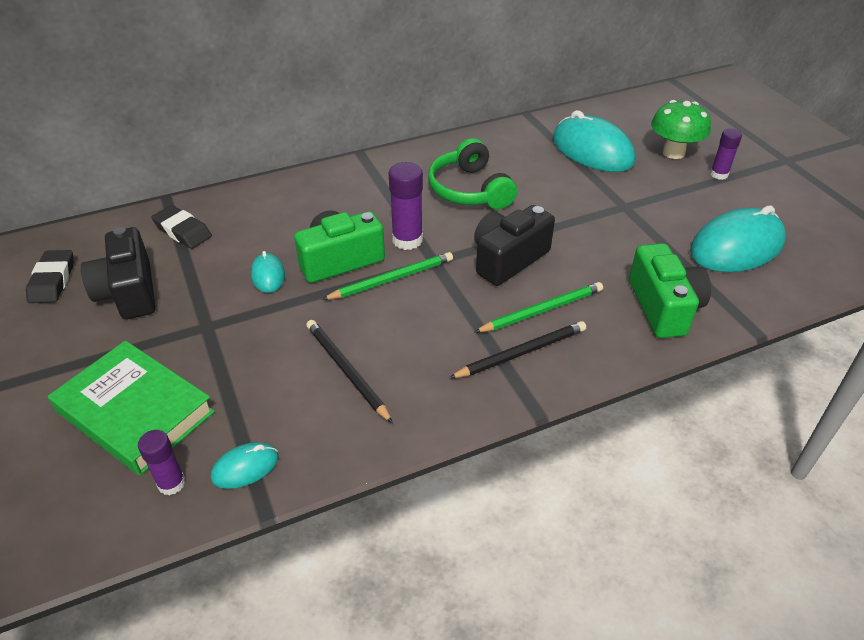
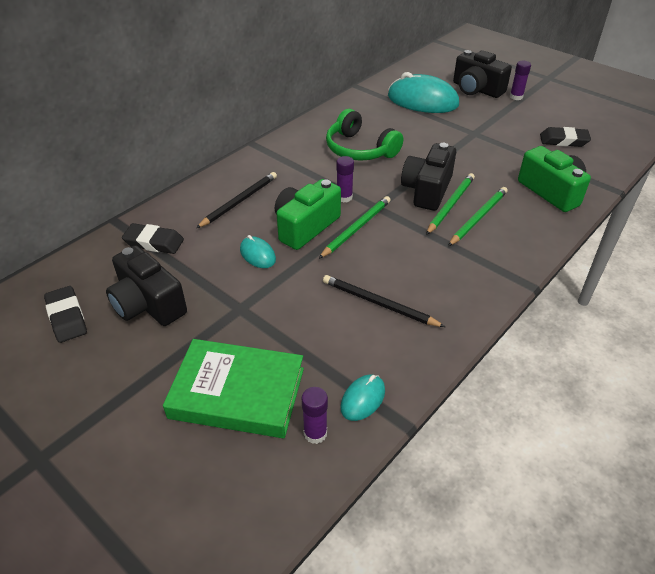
camera: 25 degrees left, 0 degrees up
purple glue stick [389,162,423,250] -> purple glue stick [336,156,354,203], size x0.64
black pencil [449,321,586,378] -> black pencil moved to [196,172,277,228]
green mushroom [651,100,711,159] -> black camera [453,50,512,98]
turquoise mouse [690,205,786,272] -> black eraser [540,127,591,147]
none -> green pencil [426,173,475,235]

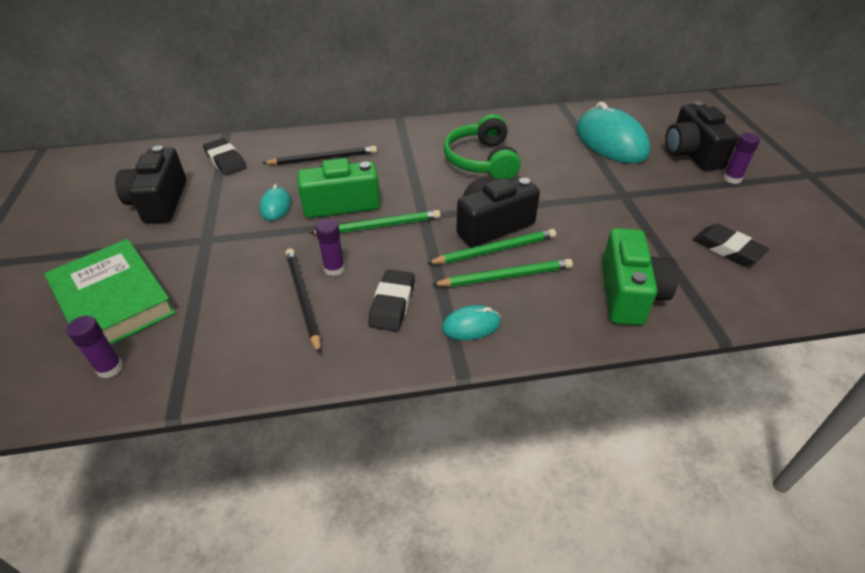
camera: 40 degrees right, 0 degrees up
black eraser [44,286,87,343] -> black eraser moved to [368,269,415,332]
purple glue stick [336,156,354,203] -> purple glue stick moved to [315,219,345,276]
turquoise mouse [340,374,385,421] -> turquoise mouse moved to [442,305,501,340]

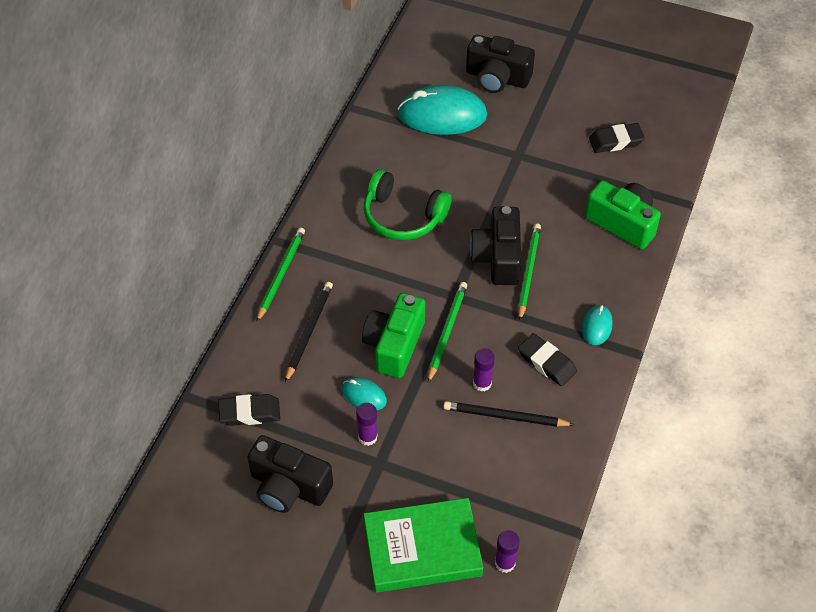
camera: 60 degrees left, 10 degrees up
green pencil [432,259,573,287] -> green pencil moved to [256,227,305,322]
purple glue stick [723,133,760,184] -> purple glue stick moved to [356,403,378,446]

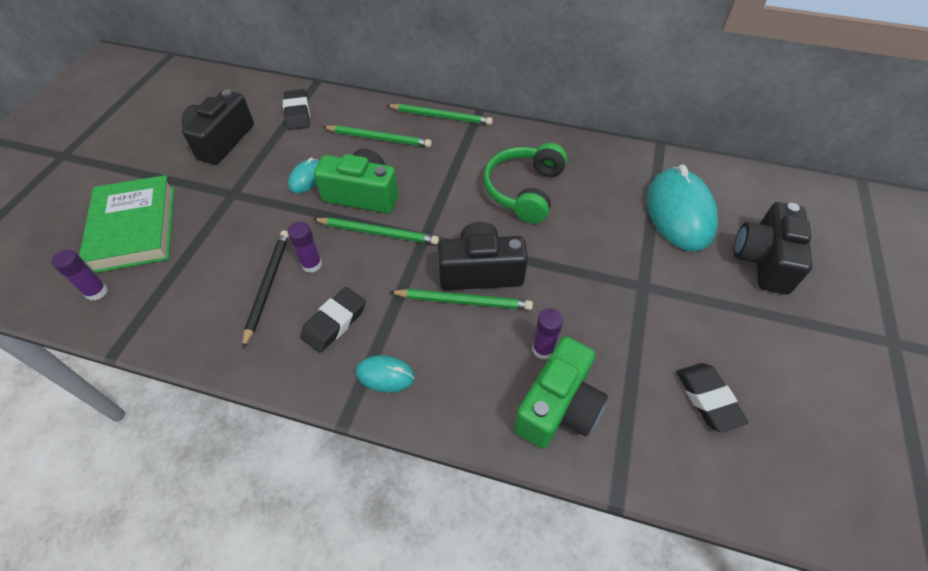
camera: 85 degrees right, 0 degrees up
black pencil [285,282,333,383] -> green pencil [323,125,432,147]
purple glue stick [356,403,378,446] -> purple glue stick moved to [532,308,563,359]

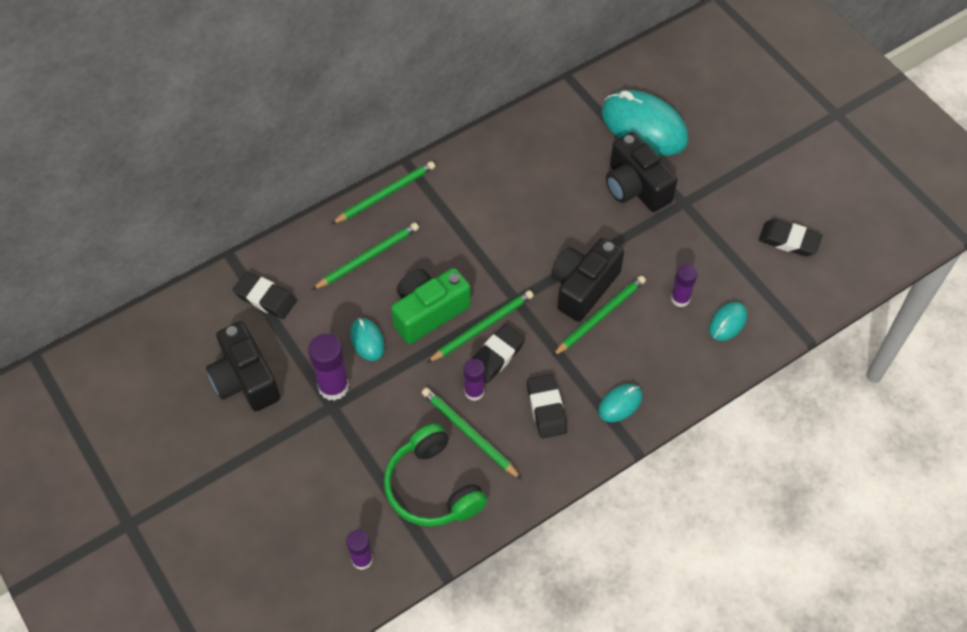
camera: 50 degrees left, 5 degrees up
green book [79,175,175,273] -> none
black pencil [242,230,289,349] -> green pencil [422,388,522,480]
green headphones [483,143,567,224] -> green headphones moved to [384,423,487,527]
green camera [514,336,608,449] -> turquoise mouse [709,302,747,341]
black camera [734,202,812,295] -> black camera moved to [606,132,678,212]
none -> purple glue stick [308,334,349,401]
none -> black eraser [472,324,525,384]

